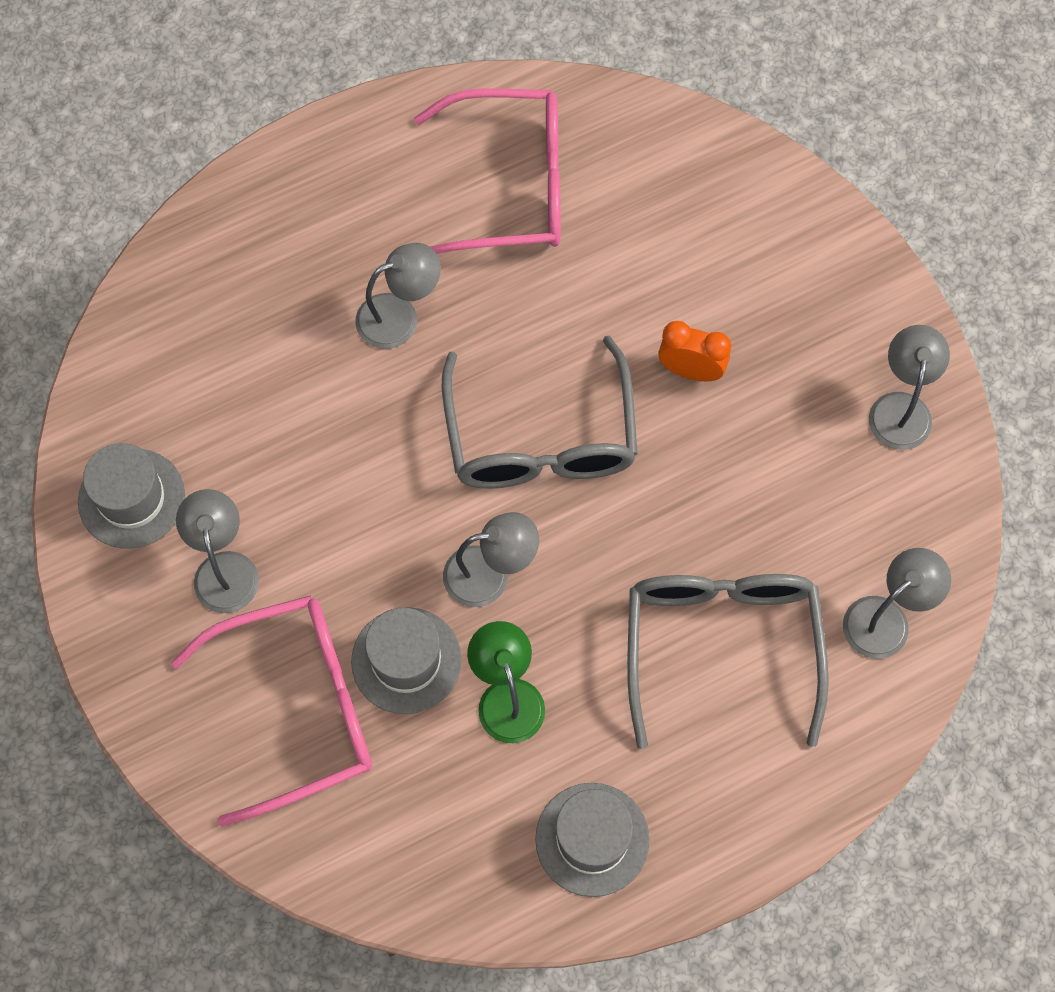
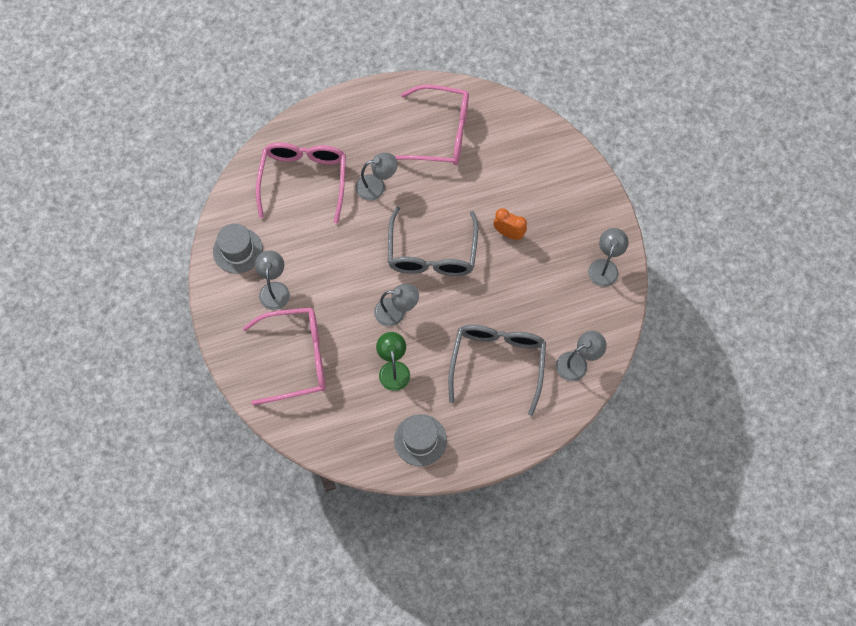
camera: 10 degrees right, 0 degrees up
grey hat [351,607,462,714] -> none
none -> pink glasses [256,142,346,223]

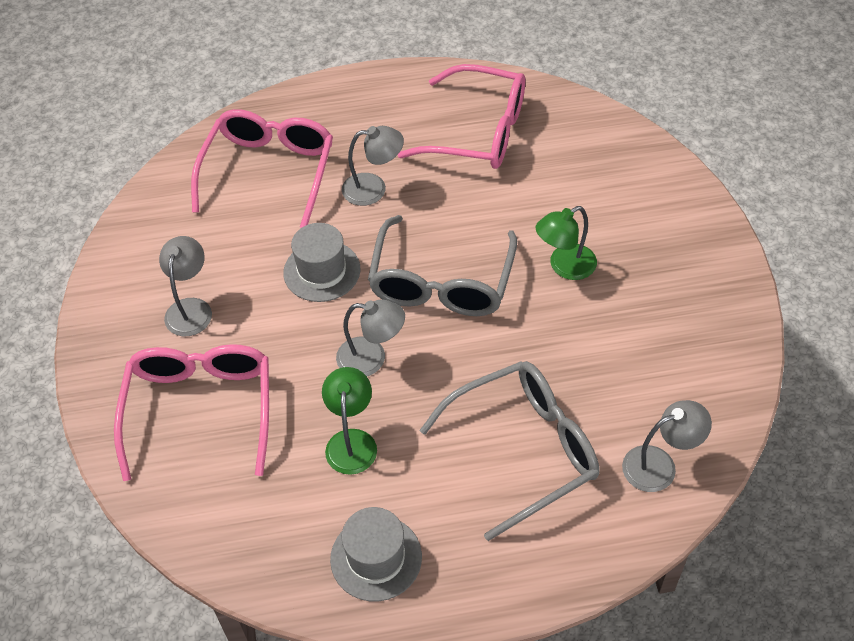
camera: 10 degrees right, 15 degrees down
grey hat [213,224,263,274] -> grey hat moved to [283,223,361,302]
pink glasses [243,307,326,405] -> pink glasses turned 90 degrees counterclockwise [114,344,269,481]
grey glasses [448,325,546,416] -> grey glasses turned 45 degrees clockwise [419,361,599,541]
orange clock [493,208,527,240] -> green lamp [535,206,597,280]
grey lamp [588,228,629,287] -> none

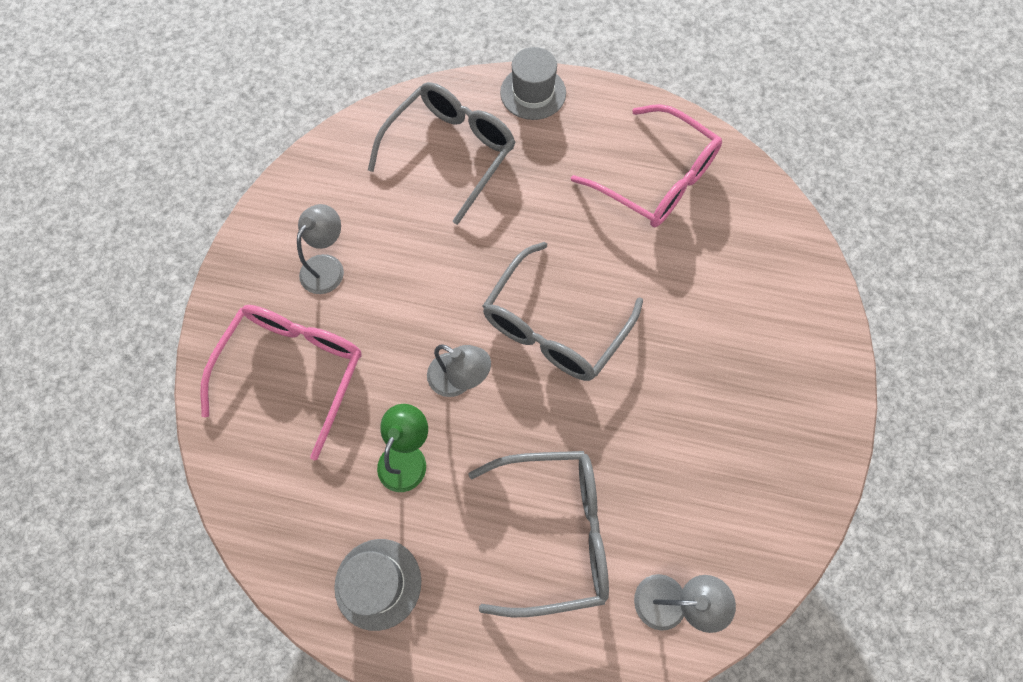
camera: 20 degrees right, 15 degrees up
pink glasses [191,109,333,228] -> grey glasses [368,82,515,225]
grey hat [283,223,361,302] -> grey hat moved to [500,47,566,120]
grey lamp [342,126,404,206] -> none
green lamp [535,206,597,280] -> none

